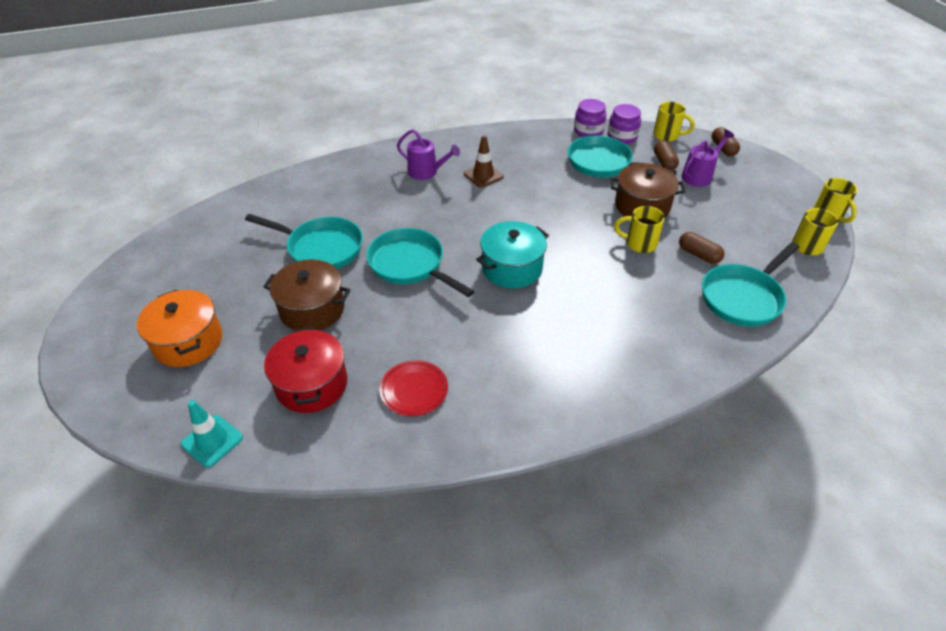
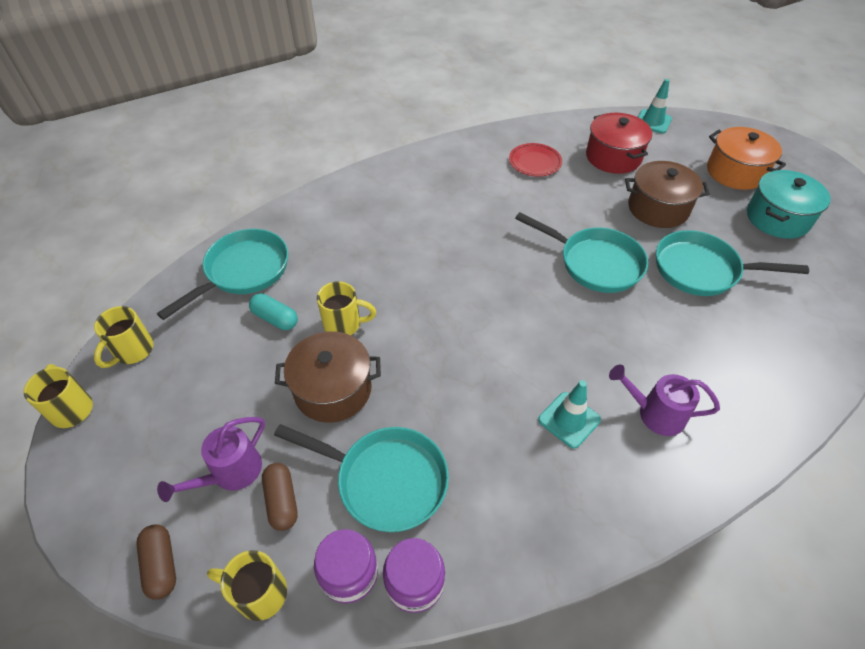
camera: 170 degrees right, 5 degrees up
brown traffic cone [464,135,504,188] -> turquoise traffic cone [538,380,601,448]
turquoise pot [476,221,549,289] -> turquoise pot moved to [747,170,831,239]
brown capsule [679,232,725,264] -> turquoise capsule [249,293,298,330]

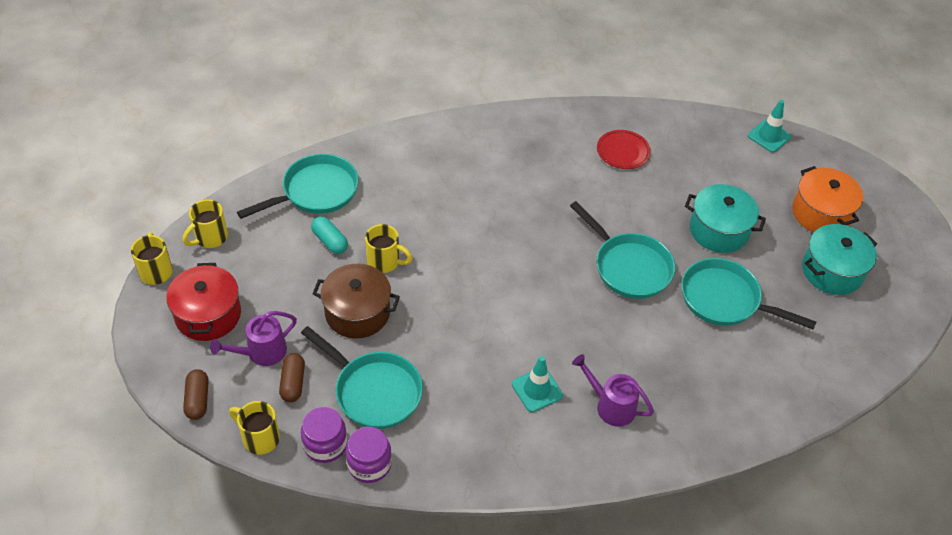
camera: 15 degrees right, 0 degrees up
red pot [586,113,652,174] -> red pot moved to [166,263,241,341]
brown pot [625,161,710,228] -> turquoise pot [685,184,766,253]

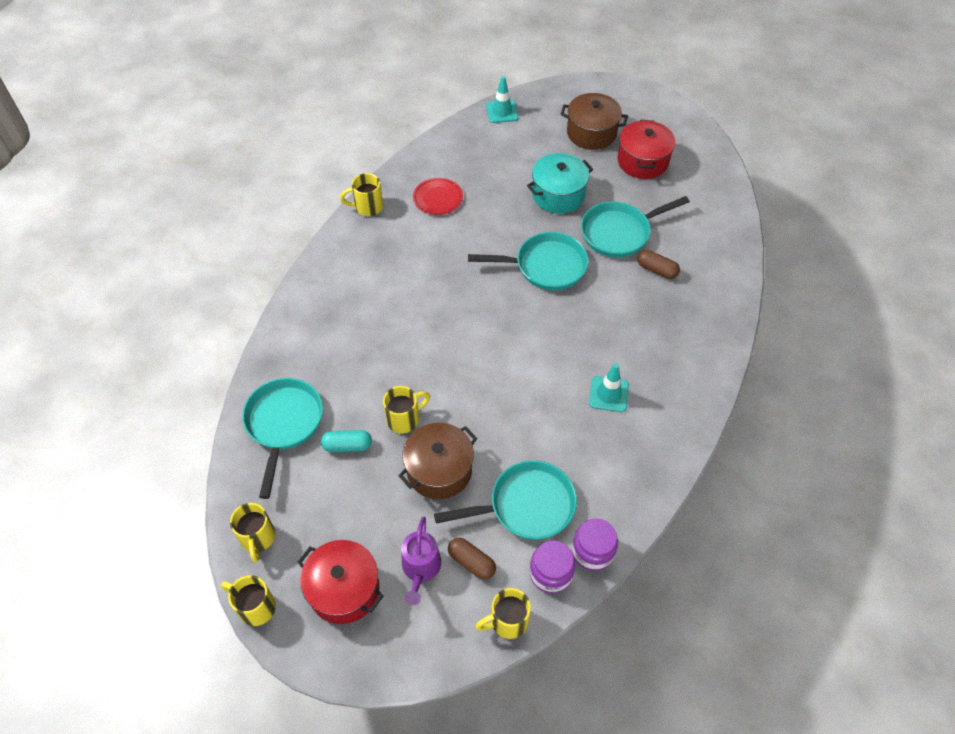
camera: 50 degrees left, 5 degrees up
brown capsule [183,369,209,420] -> brown capsule moved to [637,250,680,279]
purple watering can [572,354,654,427] -> none
orange pot [792,166,863,232] -> brown pot [561,93,628,150]
turquoise pot [802,224,877,295] -> red pot [617,120,676,179]
none -> yellow mug [340,173,383,216]

